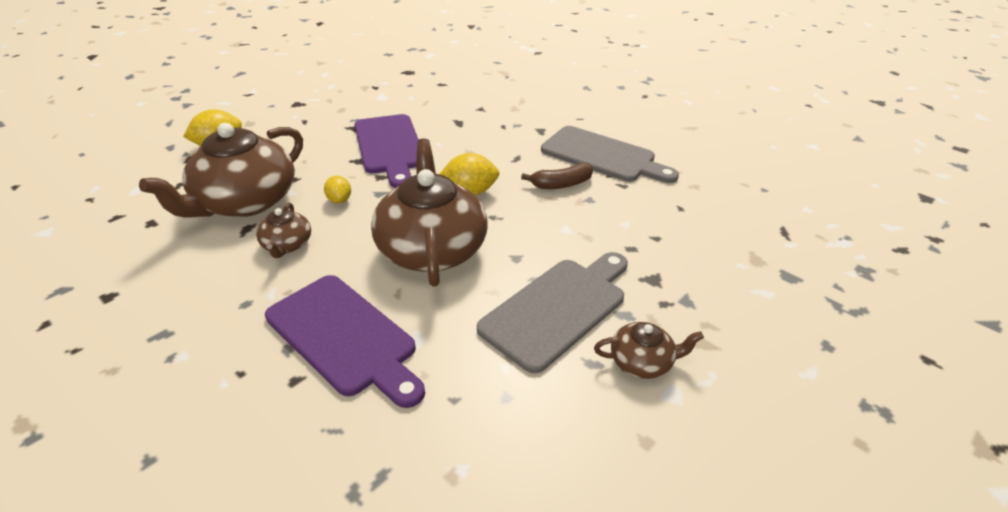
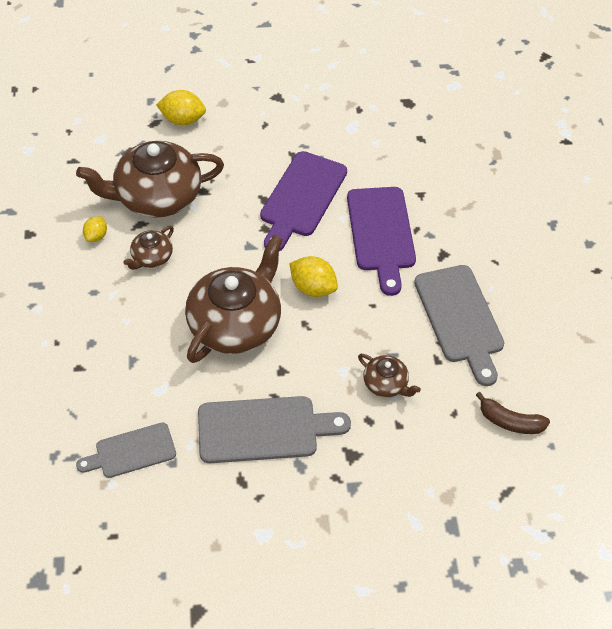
camera: 40 degrees right, 15 degrees up
purple cutting board [265,275,425,408] -> purple cutting board moved to [347,187,416,296]
yellow lemon [324,176,351,203] -> yellow lemon moved to [83,216,107,242]
brown banana [521,162,593,189] -> brown banana moved to [476,392,550,434]
brown teapot [594,322,704,379] -> brown teapot moved to [358,354,421,397]
none -> grey cutting board [76,423,176,478]

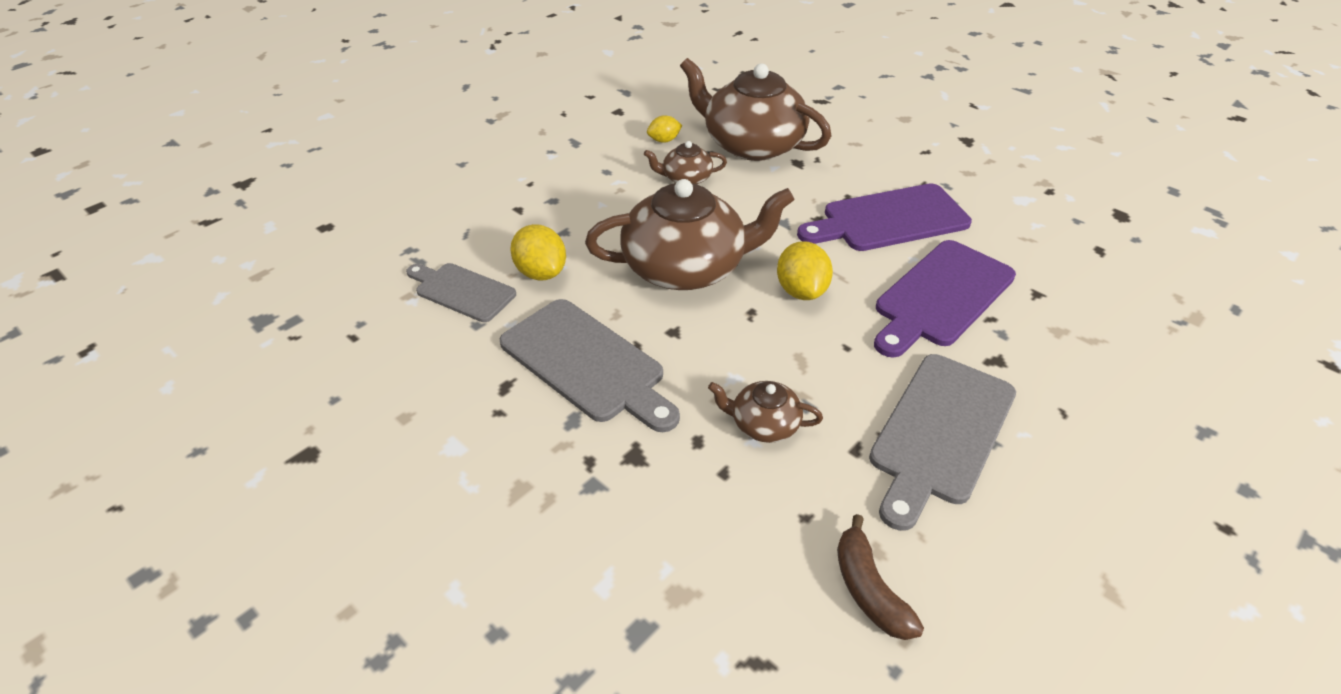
camera: 50 degrees right, 10 degrees down
yellow lemon [156,90,206,126] -> yellow lemon moved to [510,224,566,280]
brown teapot [358,354,421,397] -> brown teapot turned 105 degrees clockwise [708,381,823,443]

